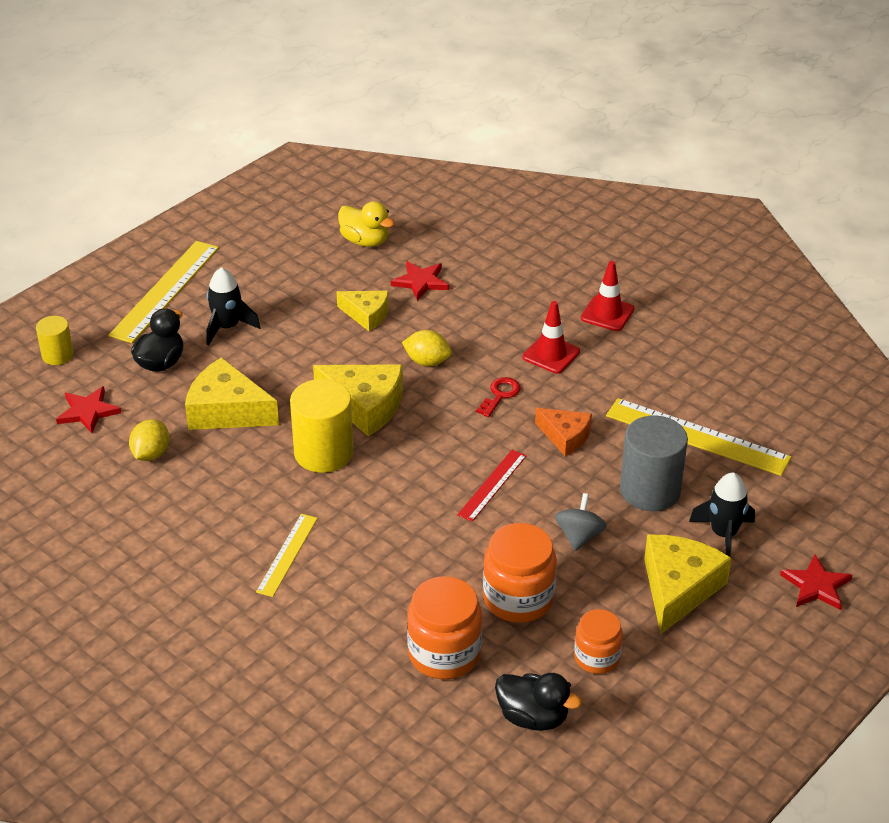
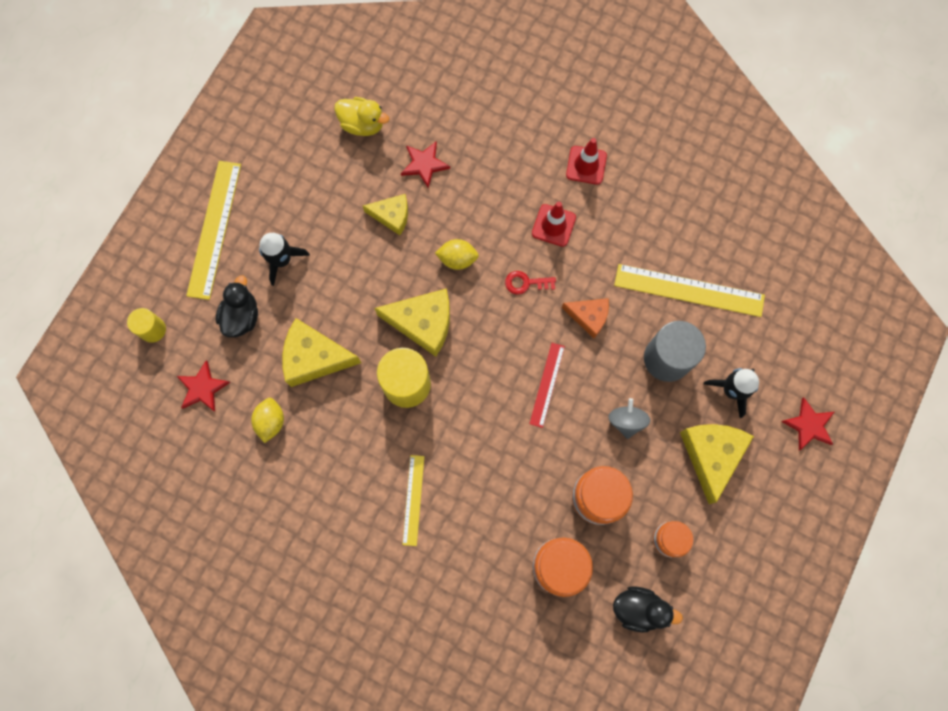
camera: 15 degrees left, 35 degrees up
red key [476,377,521,417] -> red key turned 105 degrees counterclockwise [505,271,556,295]

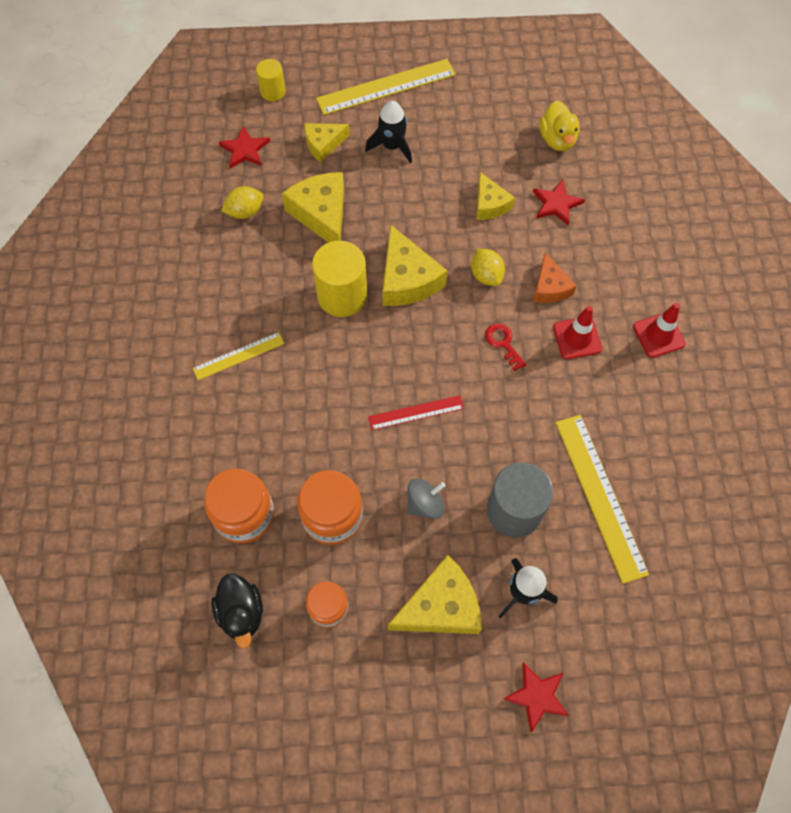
camera: 60 degrees right, 10 degrees down
black duck [216,275,258,337] -> yellow cheese [305,123,350,162]
orange cheese [562,298,609,338] -> orange cheese moved to [533,252,577,303]

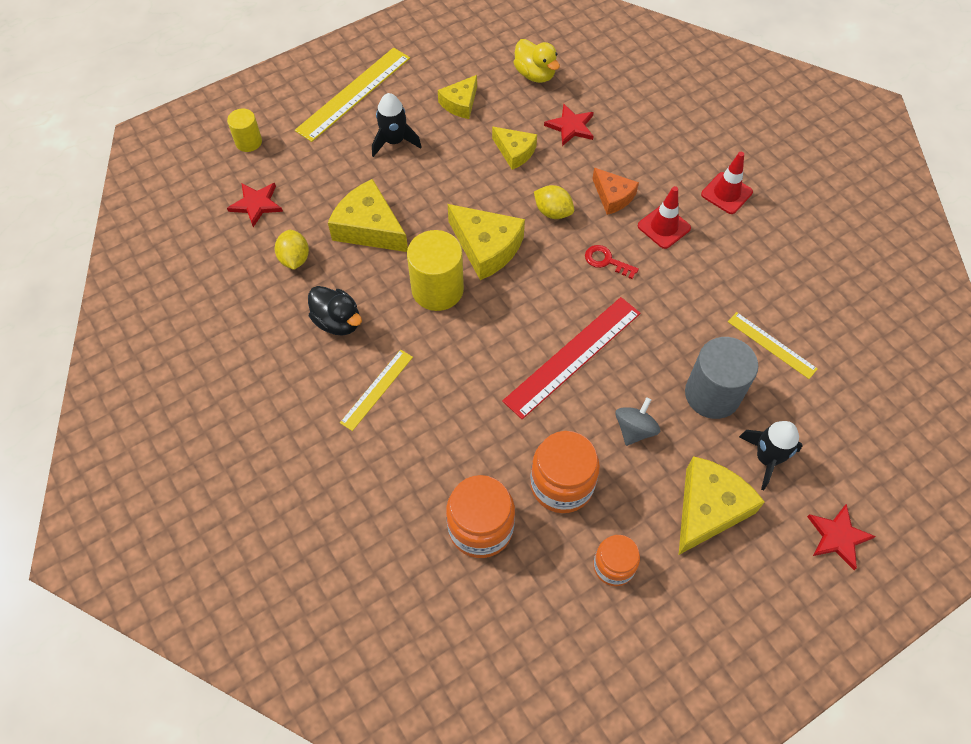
camera: 30 degrees left, 5 degrees down
black duck [211,574,263,648] -> black duck moved to [308,286,362,336]
yellow lemon [221,186,264,219] -> yellow lemon turned 45 degrees counterclockwise [275,230,309,270]
yellow cheese [305,123,350,162] -> yellow cheese moved to [438,75,477,119]
red ruler [368,395,464,430] -> red ruler [502,297,641,419], size x1.76
yellow ruler [556,415,649,584] -> yellow ruler [728,312,818,379], size x0.57

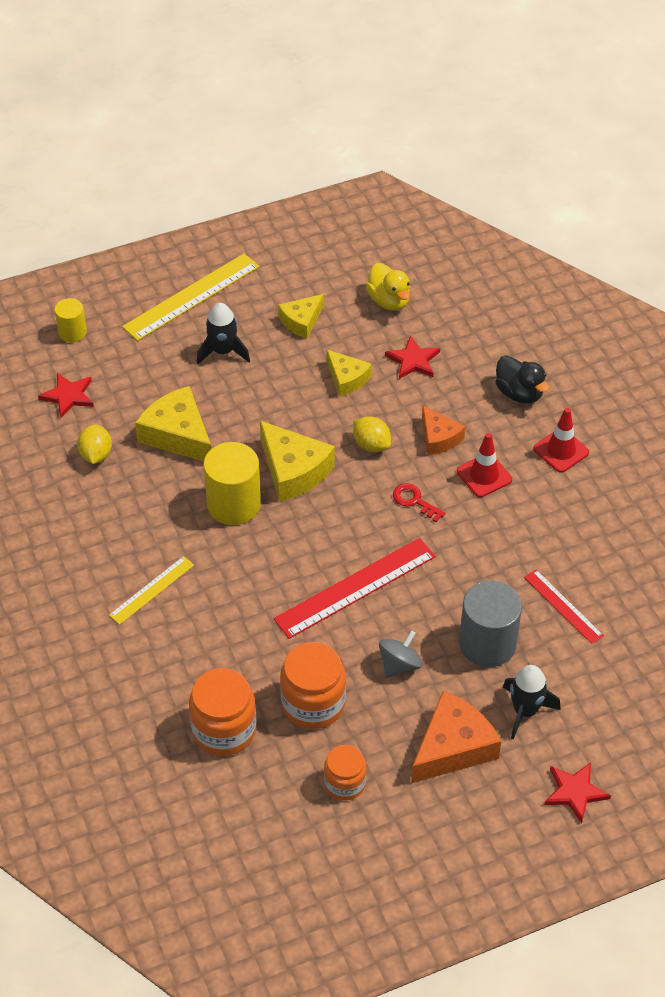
camera: 10 degrees right, 10 degrees down
black duck [308,286,362,336] -> black duck moved to [495,355,549,404]
yellow cheese [679,456,765,555] -> orange cheese [411,691,501,783]
yellow ruler [728,312,818,379] -> red ruler [524,569,604,644]

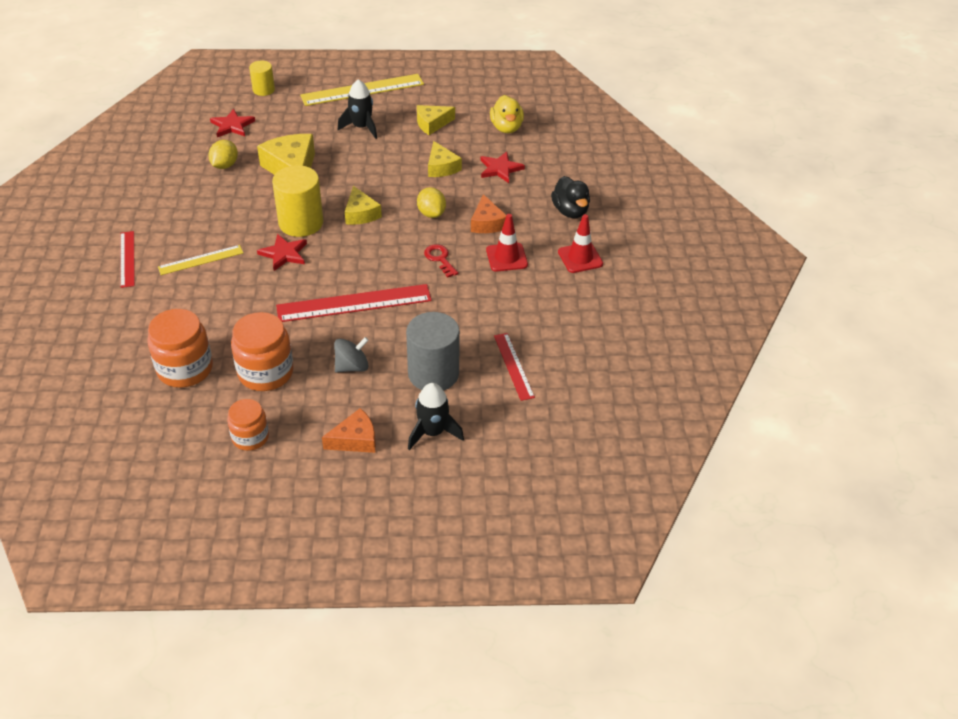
camera: 20 degrees right, 5 degrees down
yellow cheese [260,421,335,502] -> yellow cheese [345,186,382,225], size x0.62
orange cheese [411,691,501,783] -> orange cheese [322,408,376,453], size x0.62
red star [544,763,611,824] -> red star moved to [257,234,307,271]
none -> red ruler [120,231,135,288]

